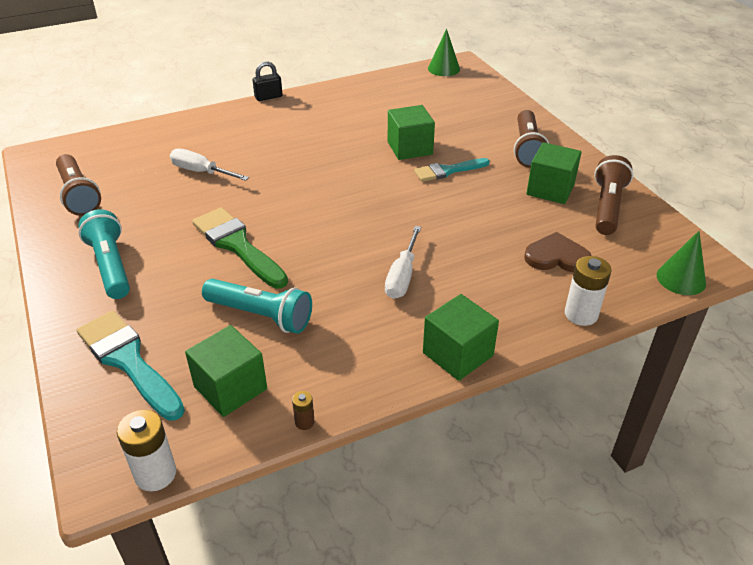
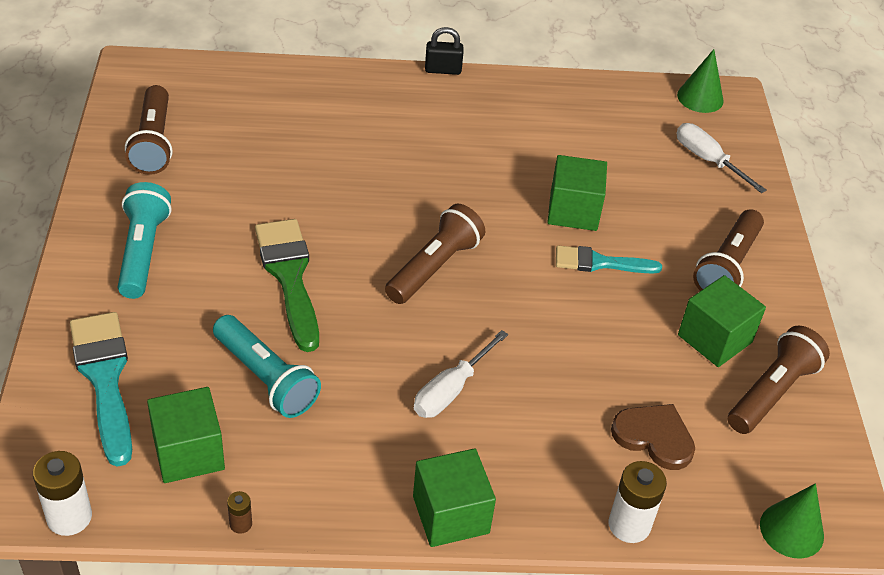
camera: 20 degrees right, 5 degrees up
white screwdriver [170,148,249,181] -> white screwdriver moved to [676,123,766,193]
none -> brown flashlight [385,204,485,304]

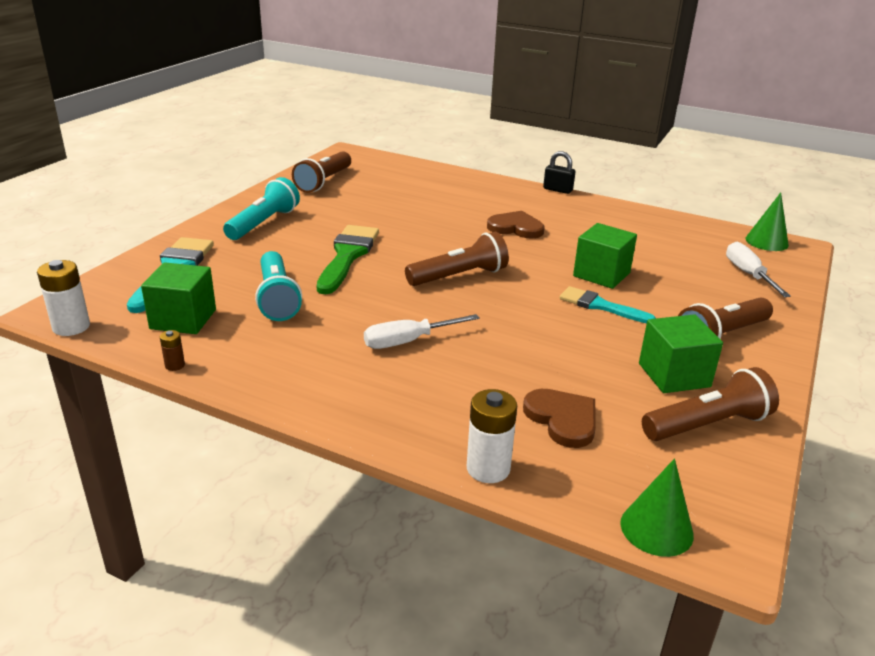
camera: 30 degrees right, 15 degrees down
green cube [413,448,496,547] -> none
none -> brown heart [487,211,545,239]

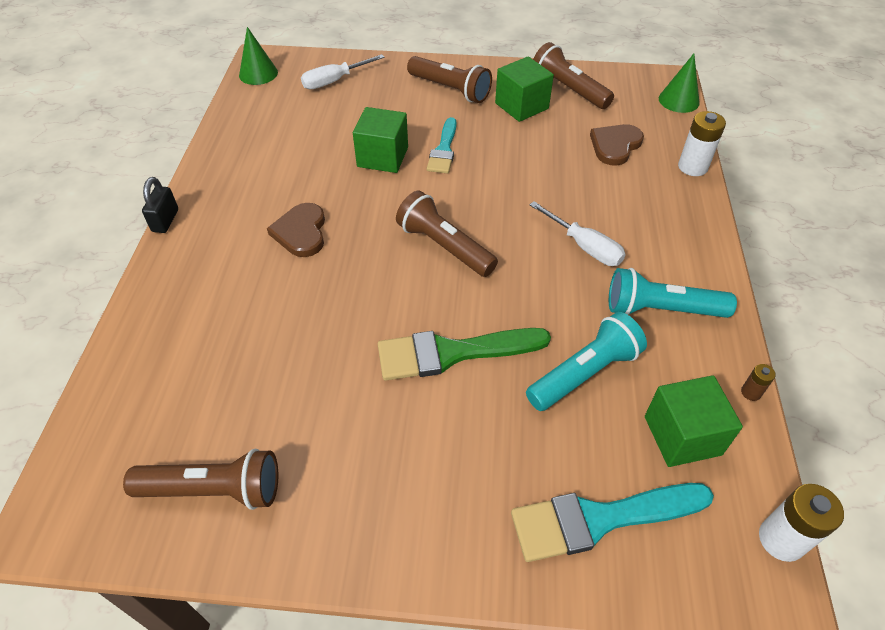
camera: 110 degrees left, 20 degrees up
turquoise flashlight [223,177,300,240] -> turquoise flashlight moved to [609,268,737,318]

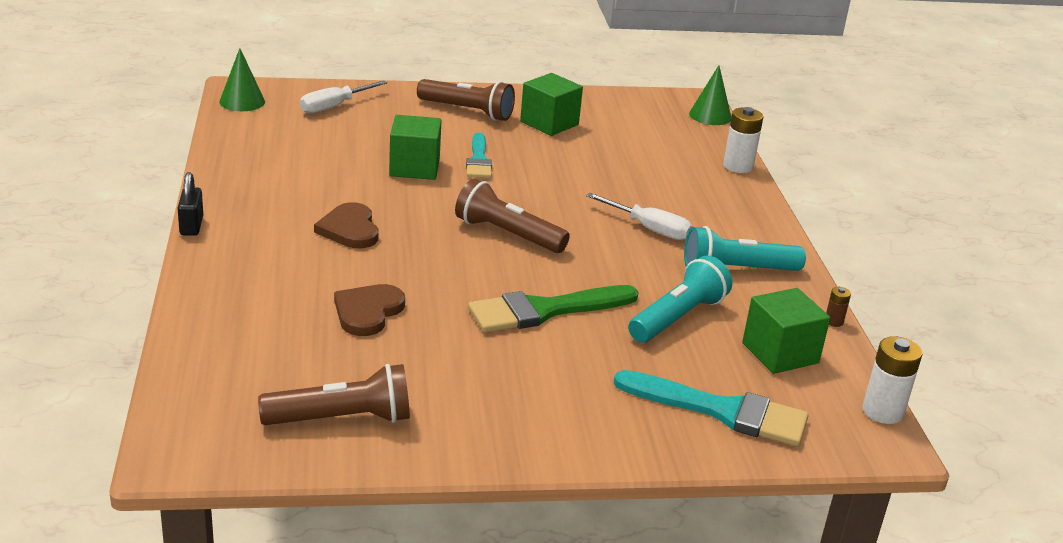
camera: 15 degrees left, 20 degrees down
turquoise brush [511,483,714,562] -> turquoise brush turned 135 degrees counterclockwise [614,370,809,446]
brown flashlight [533,42,614,109] -> none
brown heart [590,124,644,166] -> brown heart moved to [334,284,405,336]

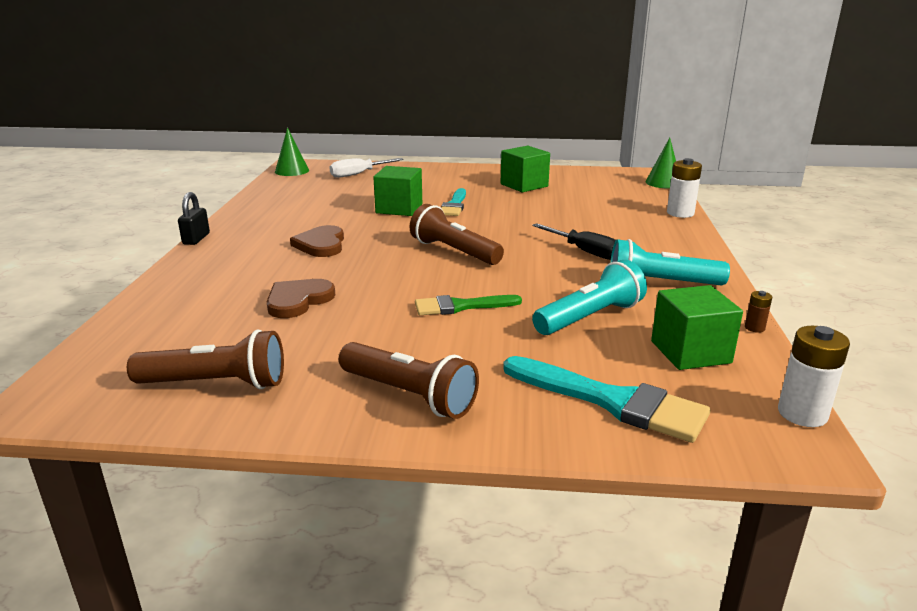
camera: 15 degrees right, 5 degrees down
brown flashlight [417,79,515,121] -> brown flashlight moved to [339,342,479,419]
green brush [468,285,638,333] -> green brush [415,295,522,315], size x0.64
white screwdriver [586,193,693,240] -> black screwdriver [532,223,616,260]

